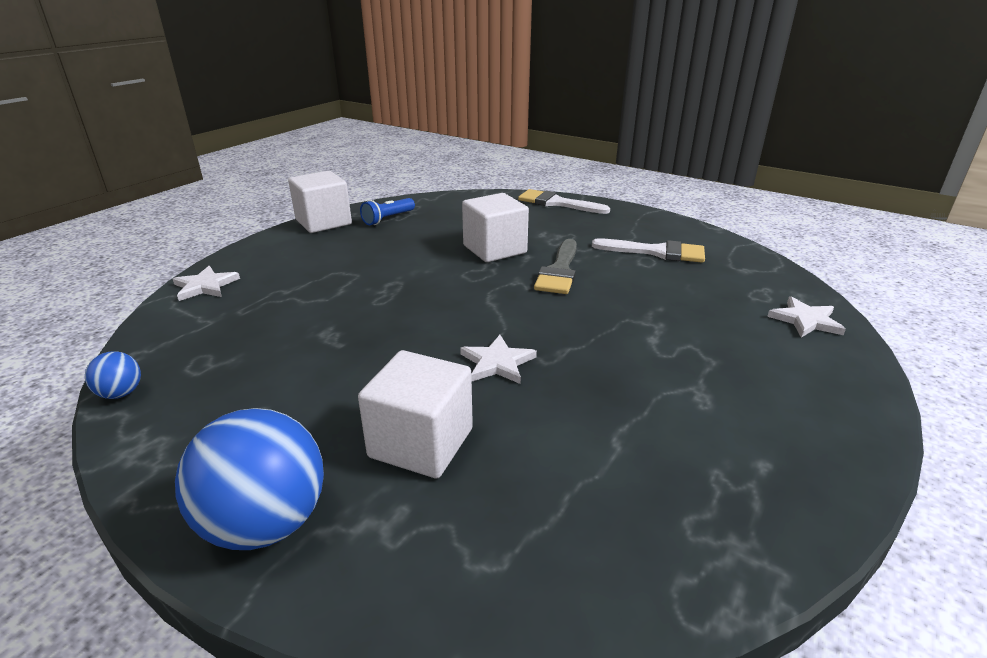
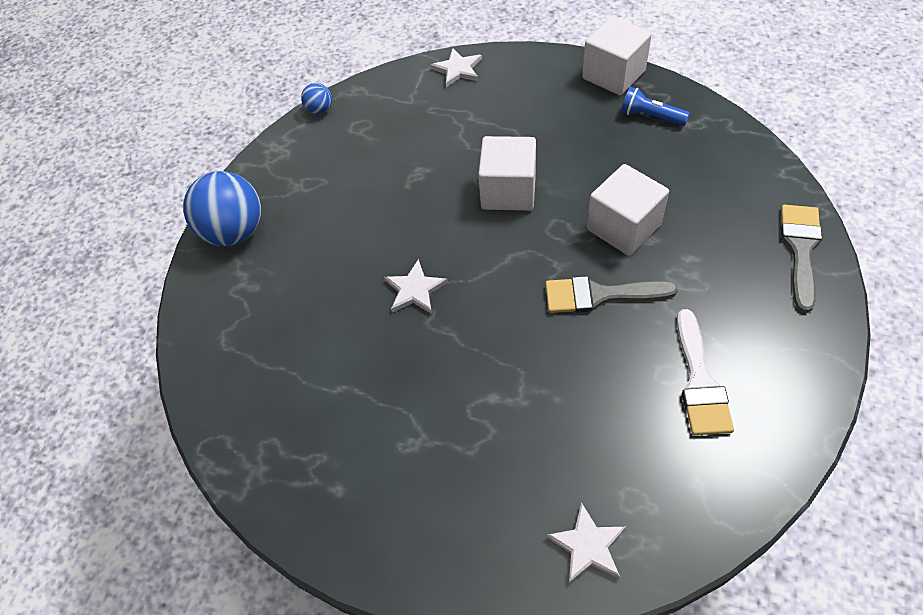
camera: 80 degrees right, 25 degrees up
white cube [358,350,473,479] -> white cube moved to [478,136,536,211]
white brush [518,189,610,214] -> grey brush [781,205,822,313]

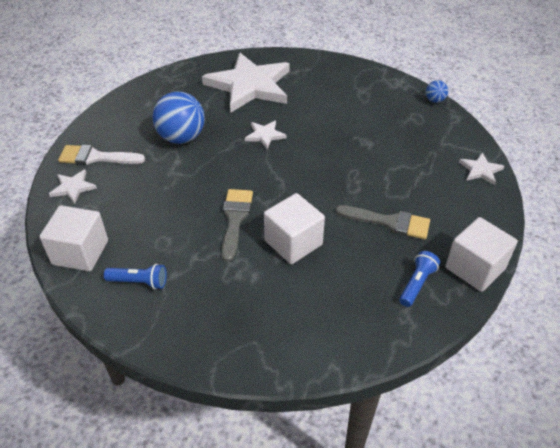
camera: 90 degrees right, 10 degrees down
blue ball [183,171,261,246] -> blue ball moved to [152,91,205,144]
white cube [478,136,536,211] -> white cube moved to [39,205,108,271]
white brush [677,309,734,435] -> white brush moved to [58,145,145,165]
grey brush [781,205,822,313] -> grey brush moved to [336,205,430,239]
none -> blue flashlight [104,264,167,289]
none -> white star [202,53,290,113]

